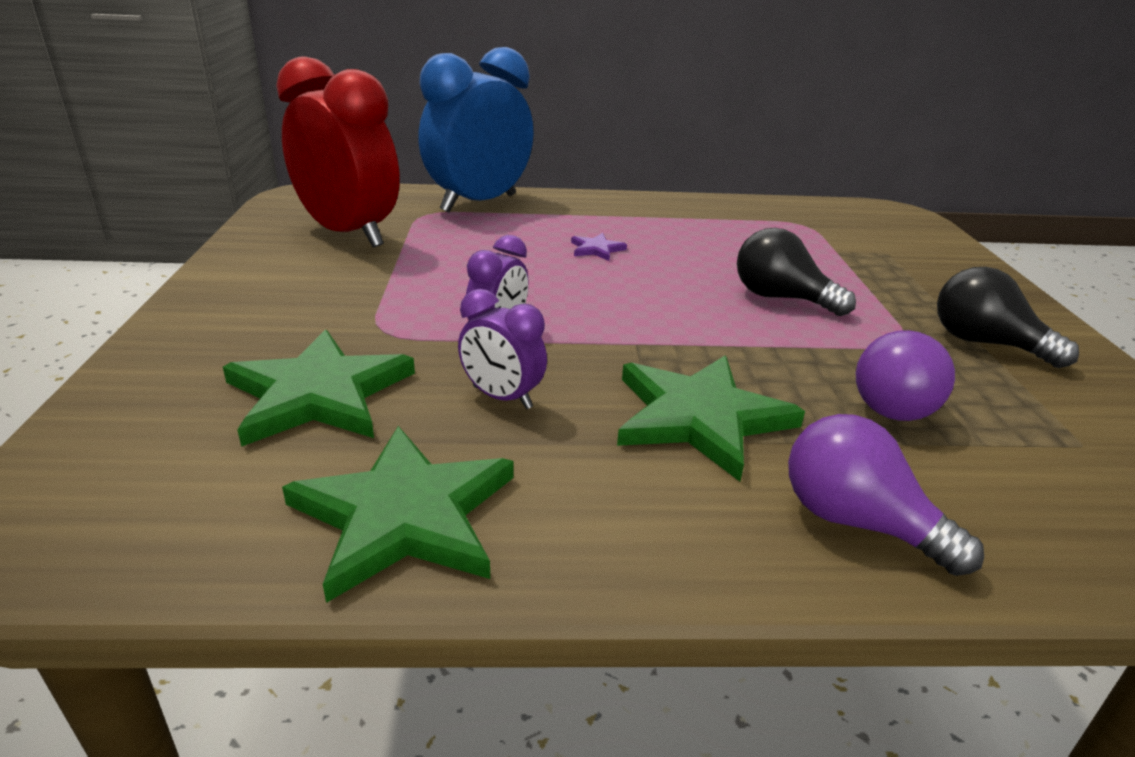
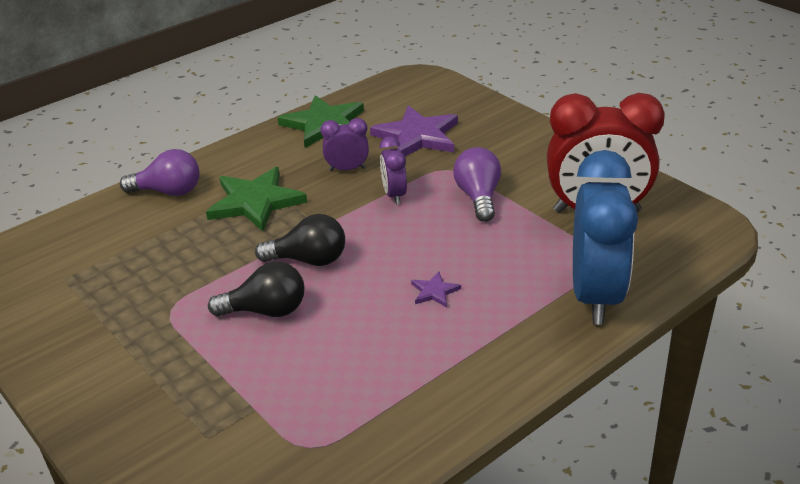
camera: 145 degrees right, 5 degrees up
green star [223,329,415,447] -> purple star [370,105,458,156]
purple light bulb [856,330,955,421] -> purple light bulb moved to [453,147,501,222]
black light bulb [937,267,1079,368] -> black light bulb moved to [255,214,345,266]

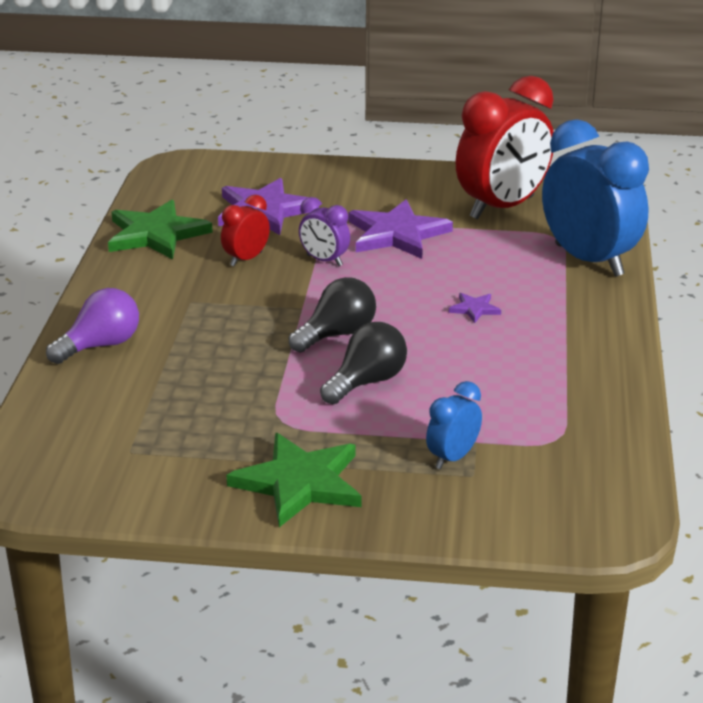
camera: 45 degrees left, 5 degrees down
green star [206,167,307,232] -> green star moved to [226,433,361,527]
purple clock [321,118,369,171] -> red clock [221,195,270,266]
purple light bulb [453,147,501,222] -> purple star [348,200,453,259]
none -> blue clock [426,381,482,469]

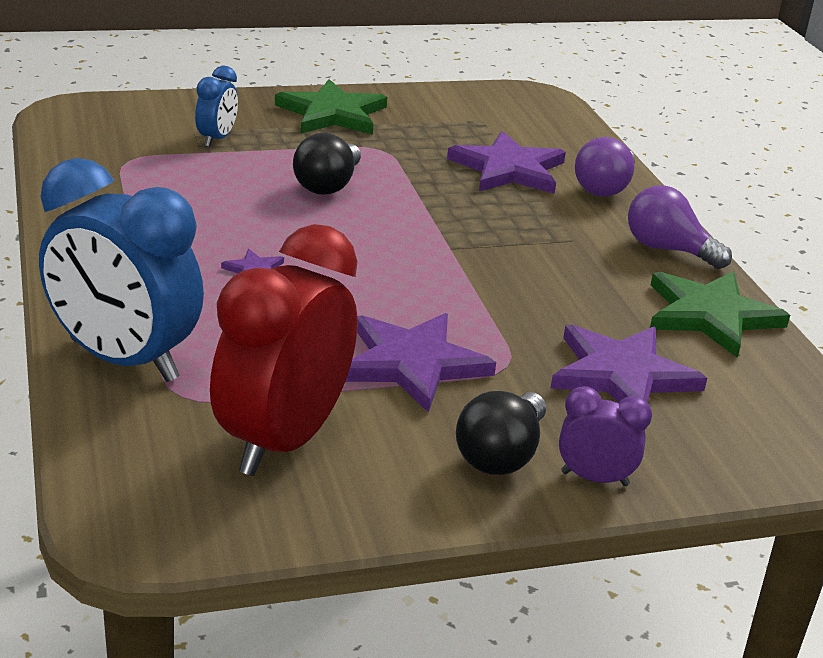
camera: 155 degrees right, 0 degrees up
red clock [221,195,270,266] -> none
black light bulb [289,277,376,353] -> black light bulb moved to [456,391,546,475]
purple clock [299,197,350,266] -> purple clock moved to [559,386,652,486]
none -> purple star [447,131,566,194]
none -> purple light bulb [628,185,732,269]

